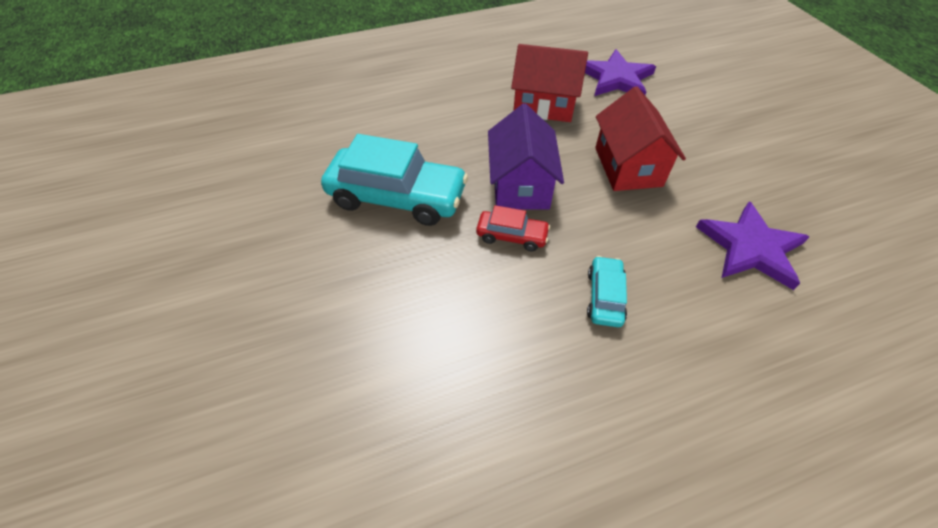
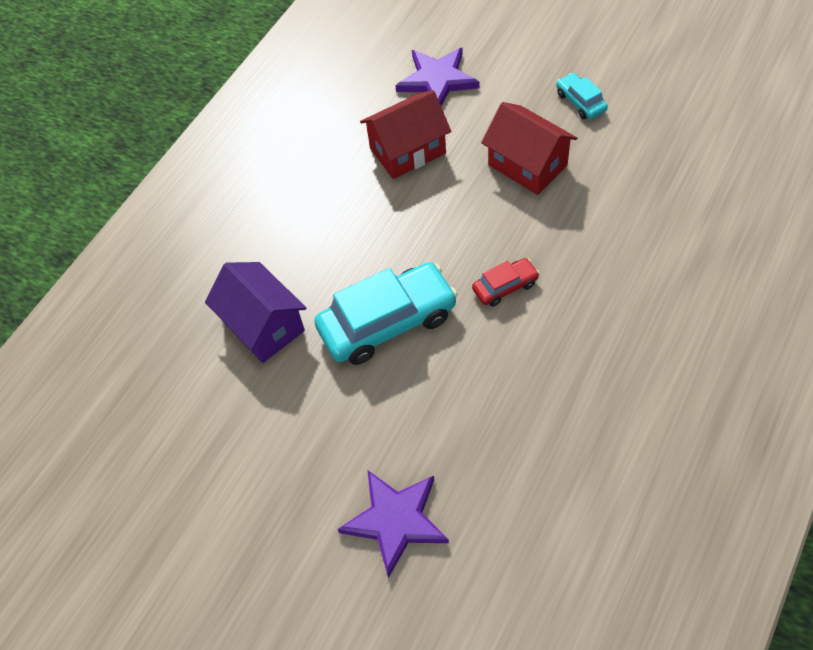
camera: 35 degrees left, 5 degrees up
purple house [488,104,564,210] -> purple house moved to [205,262,306,363]
turquoise car [587,256,627,327] -> turquoise car moved to [556,73,608,119]
purple star [696,201,810,290] -> purple star moved to [338,471,449,578]

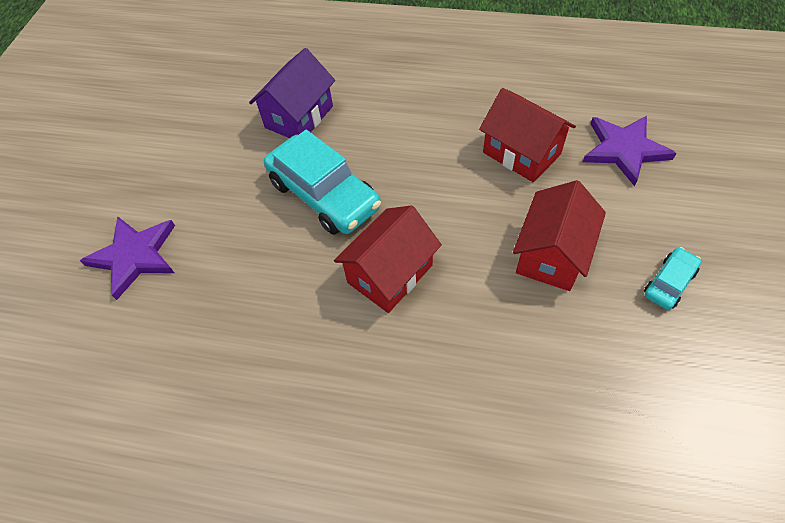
camera: 70 degrees right, 0 degrees up
red car [472,258,540,307] -> red house [334,205,442,313]

